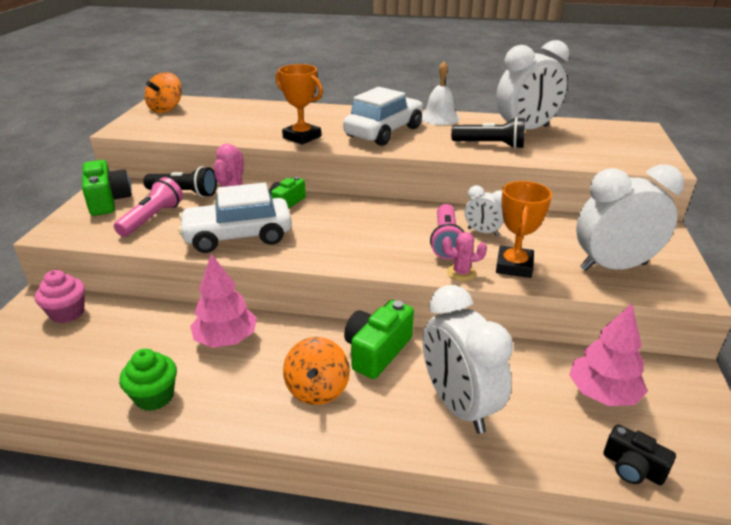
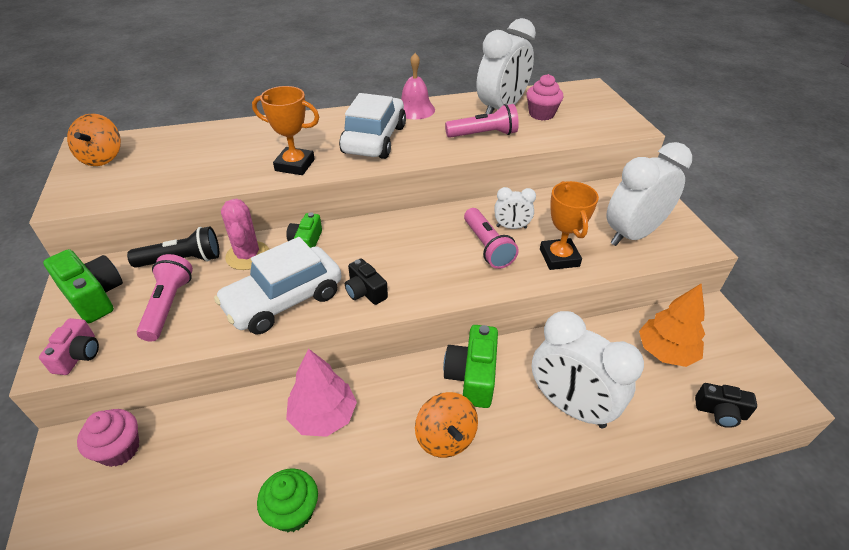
camera: 25 degrees left, 10 degrees up
white bell [422,62,460,125] -> pink bell [401,53,435,119]
pink cactus [442,232,487,281] -> none
black flashlight [451,117,525,149] -> pink flashlight [445,104,519,138]
pink tree [569,304,648,406] -> orange tree [639,283,705,367]
none -> pink camera [39,318,99,375]
none -> black camera [345,258,388,305]
none -> pink cupcake [527,74,564,121]

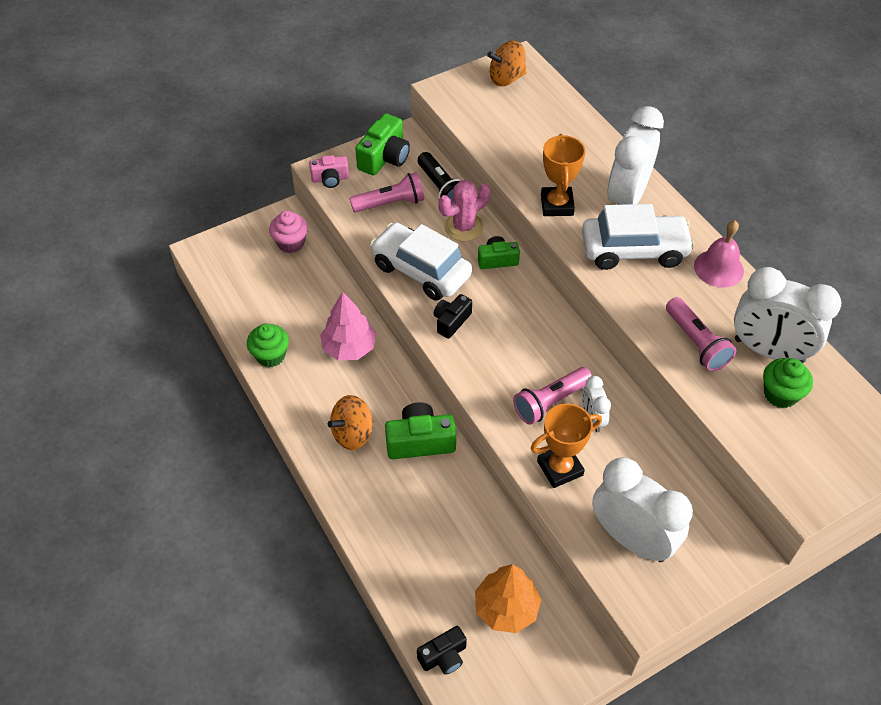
camera: 75 degrees right, 10 degrees up
pink cupcake [527,74,564,121] -> green cupcake [763,358,813,408]
white clock [531,311,644,428] -> white clock moved to [607,106,664,205]
black camera [695,383,757,428] -> black camera turned 120 degrees counterclockwise [417,626,467,675]

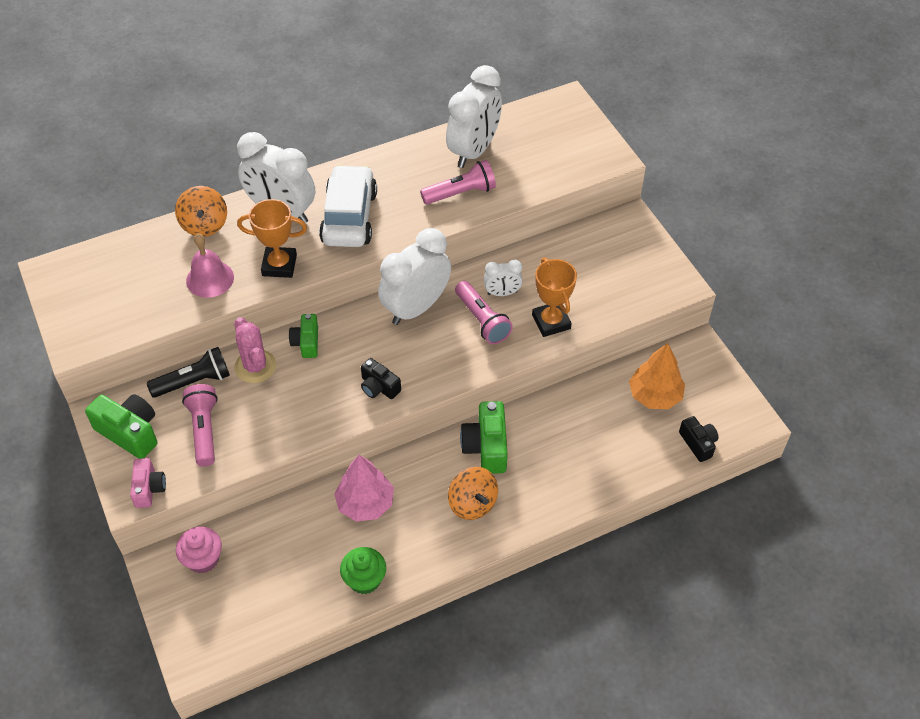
camera: 85 degrees left, 0 degrees up
white car [370,223,472,301] -> none
orange spinning top [487,40,527,86] -> orange spinning top moved to [175,186,227,237]
white clock [592,457,693,562] -> white clock moved to [378,228,451,325]
pink bell [694,220,744,288] -> pink bell moved to [186,234,234,298]
green cupcake [763,358,813,408] -> none

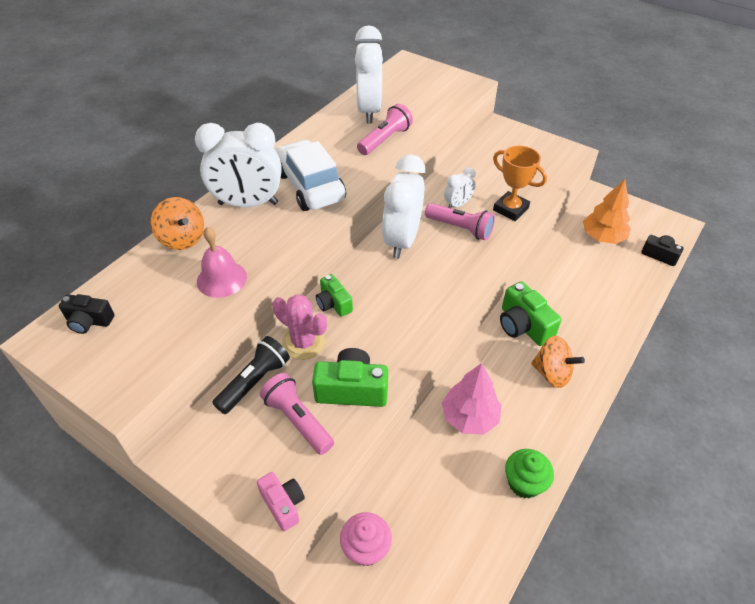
camera: 30 degrees left, 5 degrees down
green camera [85,394,157,459] -> green camera moved to [312,348,388,407]
orange trophy [237,199,307,278] -> none
black camera [361,358,401,399] -> black camera moved to [59,294,114,334]

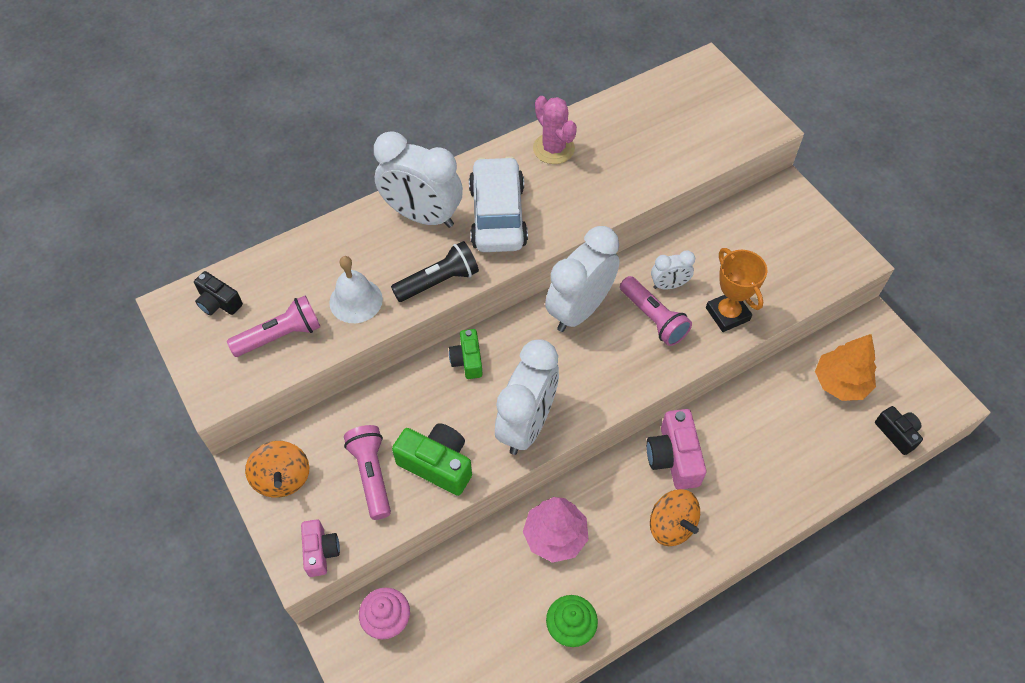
camera: 25 degrees right, 10 degrees up
orange spinning top [151,197,204,250] -> orange spinning top moved to [245,441,309,498]
pink bell [197,227,247,298] -> white bell [329,256,383,323]
black flashlight [212,336,290,414] -> black flashlight moved to [391,241,479,302]
pink cactus [272,294,327,360] -> pink cactus moved to [533,96,577,164]
white clock [355,25,383,123] -> white clock moved to [495,339,559,455]
pink flashlight [357,104,413,155] -> pink flashlight moved to [227,296,320,357]
green camera [500,281,561,346] -> pink camera [646,409,706,489]

